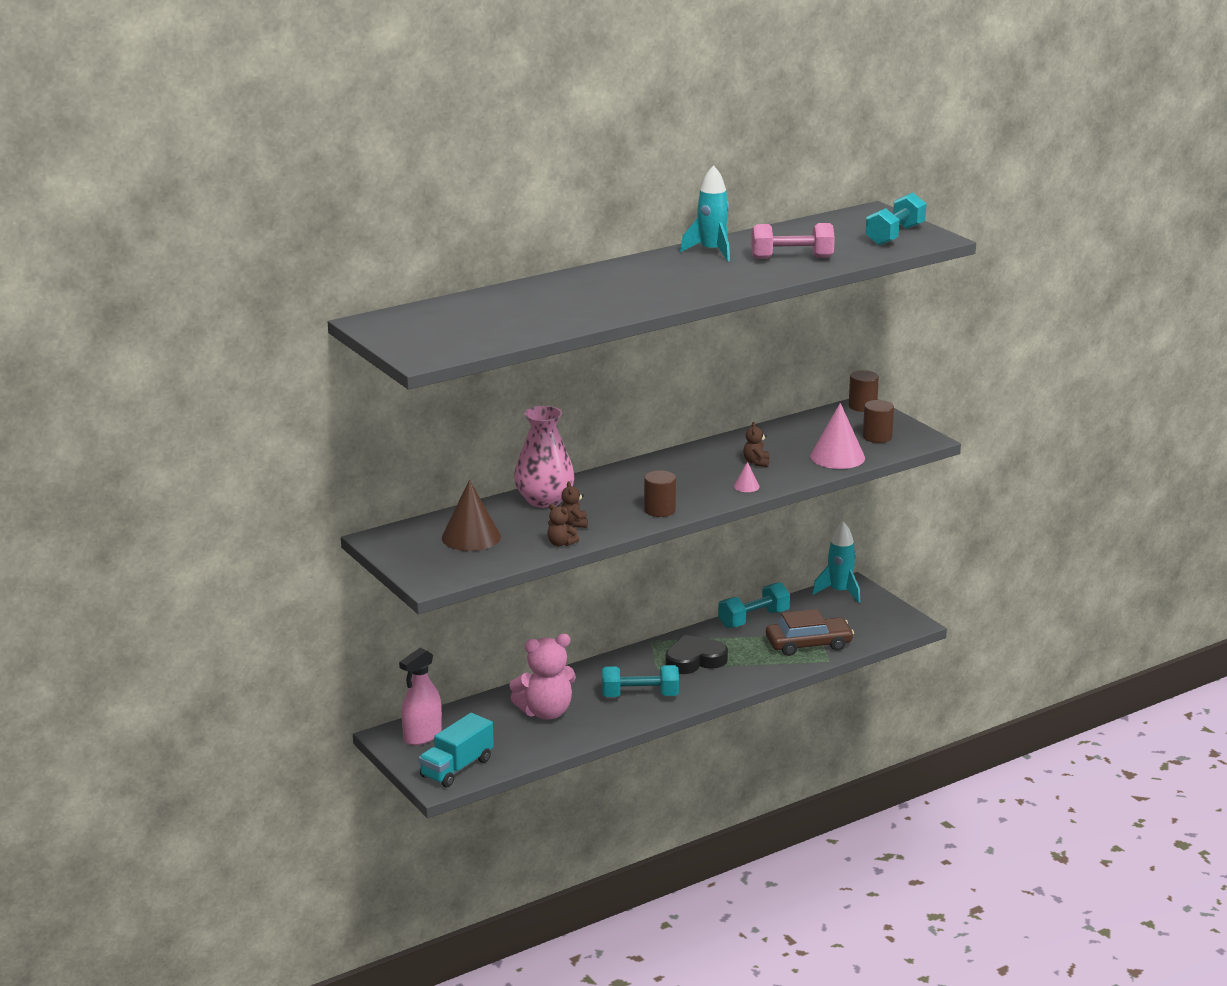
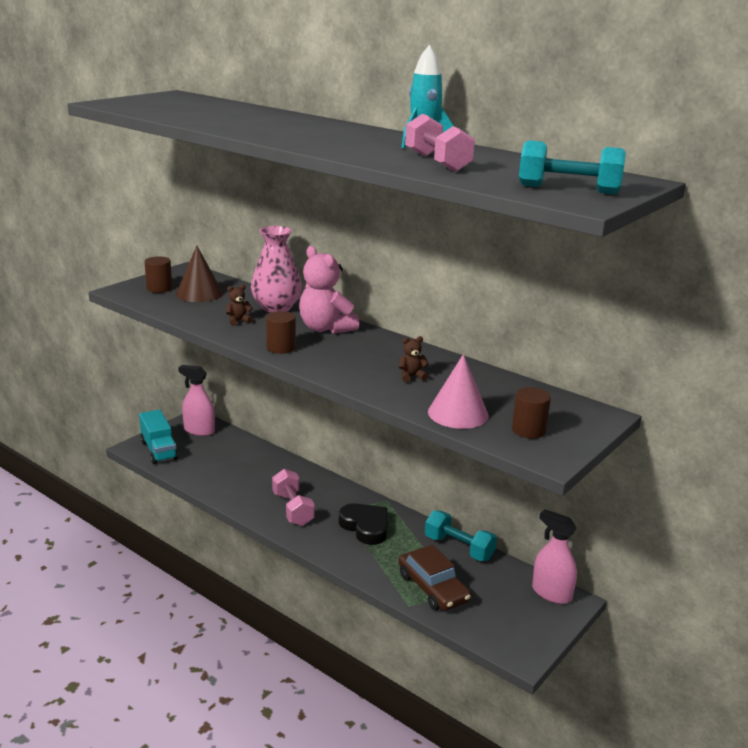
camera: 70 degrees right, 0 degrees up
turquoise truck [419,713,494,787] -> turquoise truck turned 135 degrees counterclockwise [139,409,178,464]
pink teddy bear [510,634,576,720] -> pink teddy bear moved to [299,246,359,334]
brown teddy bear [547,504,579,546] -> none
turquoise dumbbell [602,665,679,697] -> pink dumbbell [272,469,315,526]
pink cone [734,461,760,492] -> none
turquoise rocket [812,521,860,603] -> pink spray bottle [532,509,577,604]
brown cylinder [849,370,879,412] -> brown cylinder moved to [145,256,172,293]

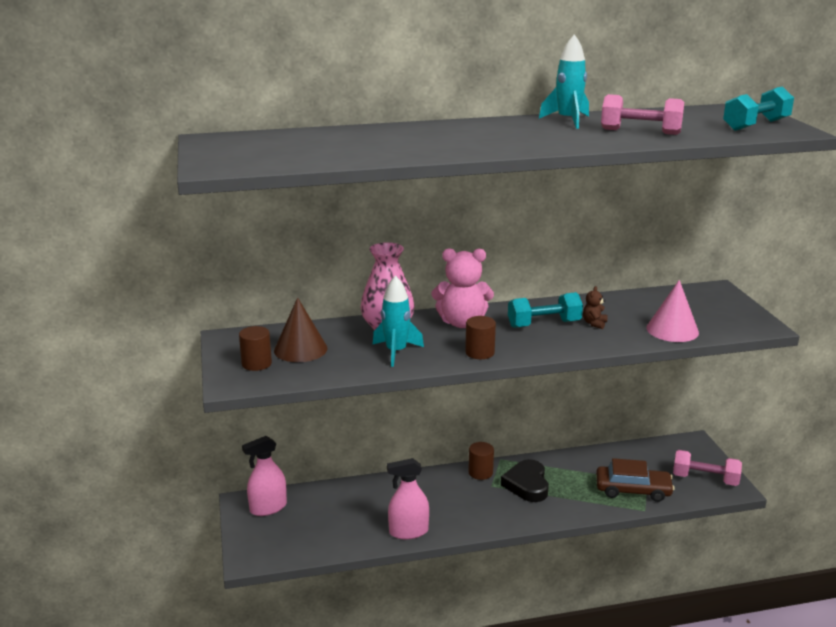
camera: 50 degrees left, 0 degrees up
turquoise truck [139,409,178,464] -> none
brown teddy bear [226,284,253,326] -> turquoise rocket [372,275,424,367]
pink dumbbell [272,469,315,526] -> pink dumbbell moved to [673,450,742,486]
black heart [339,503,388,545] -> black heart turned 90 degrees counterclockwise [501,459,549,502]
turquoise dumbbell [425,510,497,561] -> turquoise dumbbell moved to [508,292,583,328]
brown cylinder [512,387,551,438] -> brown cylinder moved to [468,442,494,480]
pink spray bottle [532,509,577,604] -> pink spray bottle moved to [387,458,429,539]

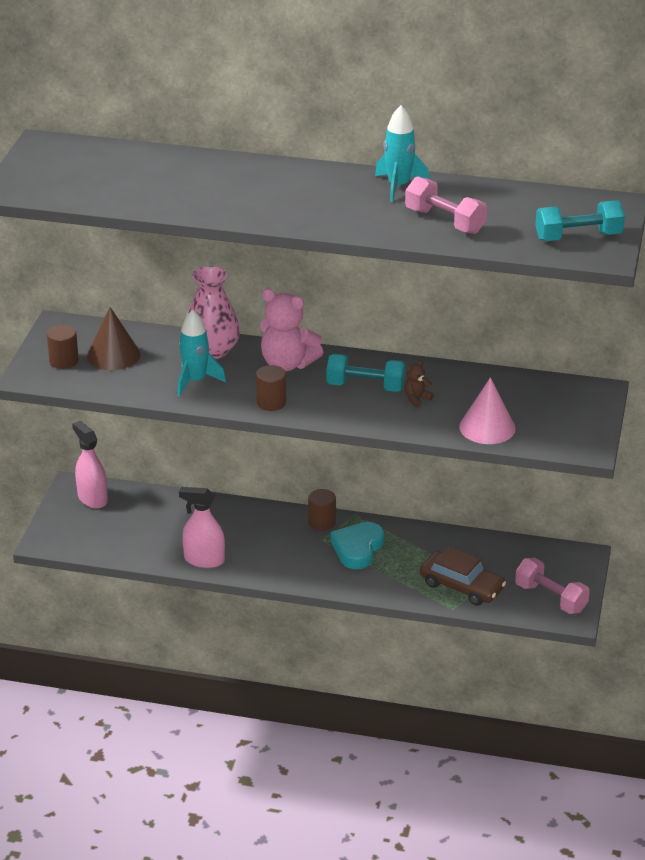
camera: 25 degrees right, 10 degrees up
pink spray bottle [242,436,287,516] -> pink spray bottle turned 60 degrees clockwise [72,421,108,509]
black heart [501,459,549,502] -> turquoise heart [331,522,384,569]

